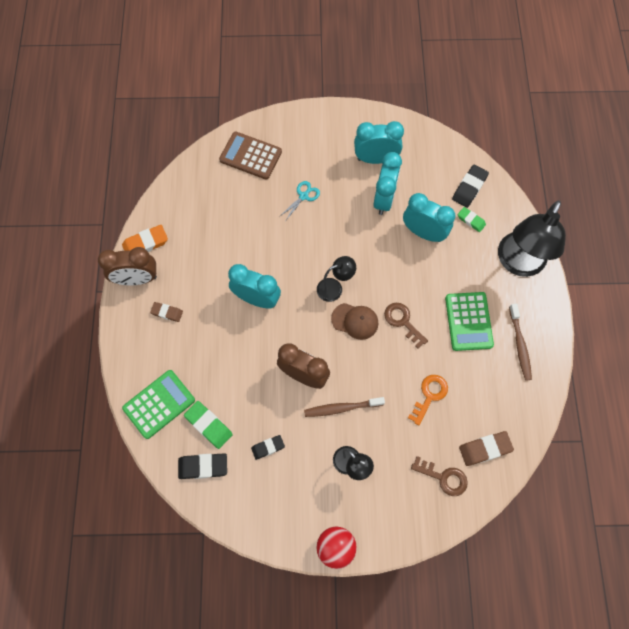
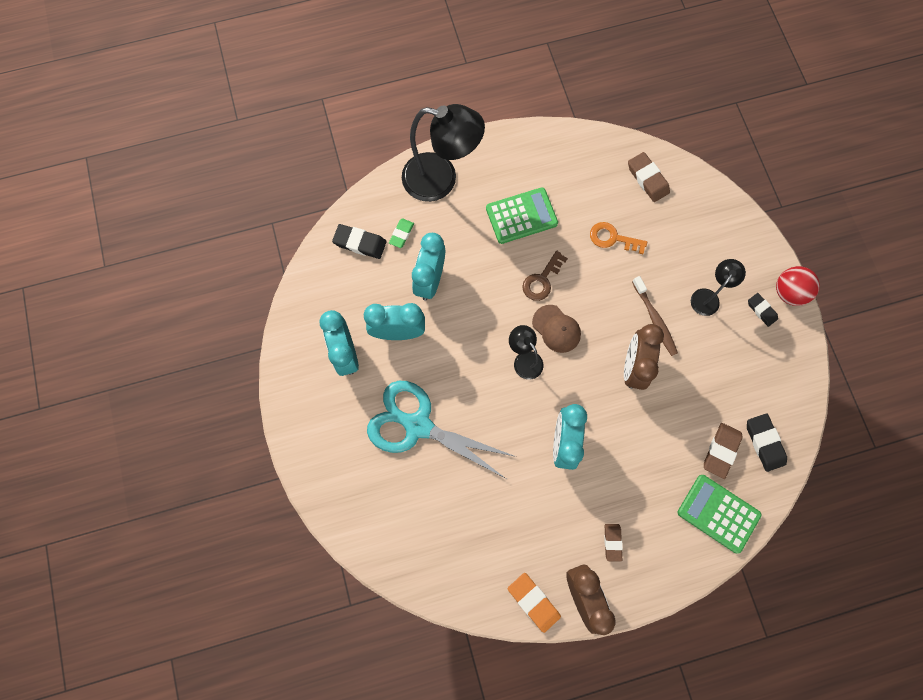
camera: 105 degrees left, 5 degrees up
green eraser [184,401,233,449] -> brown eraser [704,423,743,479]
brown calculator [219,132,282,179] -> none
black eraser [251,435,285,460] -> black eraser moved to [748,293,778,327]
turquoise scissors [279,181,320,220] -> turquoise scissors [367,381,516,479], size x2.43
brown cap [331,303,378,340] -> brown cap turned 135 degrees clockwise [532,305,581,353]
brown key [411,456,468,496] -> none
brown toothbrush [509,303,532,381] -> none

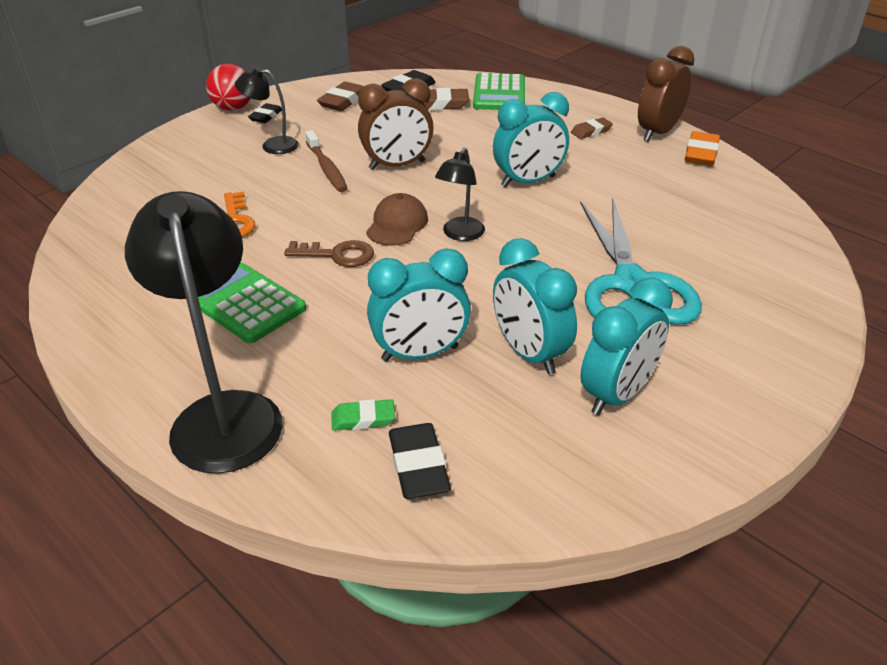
camera: 120 degrees left, 35 degrees down
brown eraser [628,152,670,202] -> brown eraser moved to [317,82,364,111]
brown toothbrush [632,276,678,356] -> brown toothbrush turned 120 degrees clockwise [305,130,348,192]

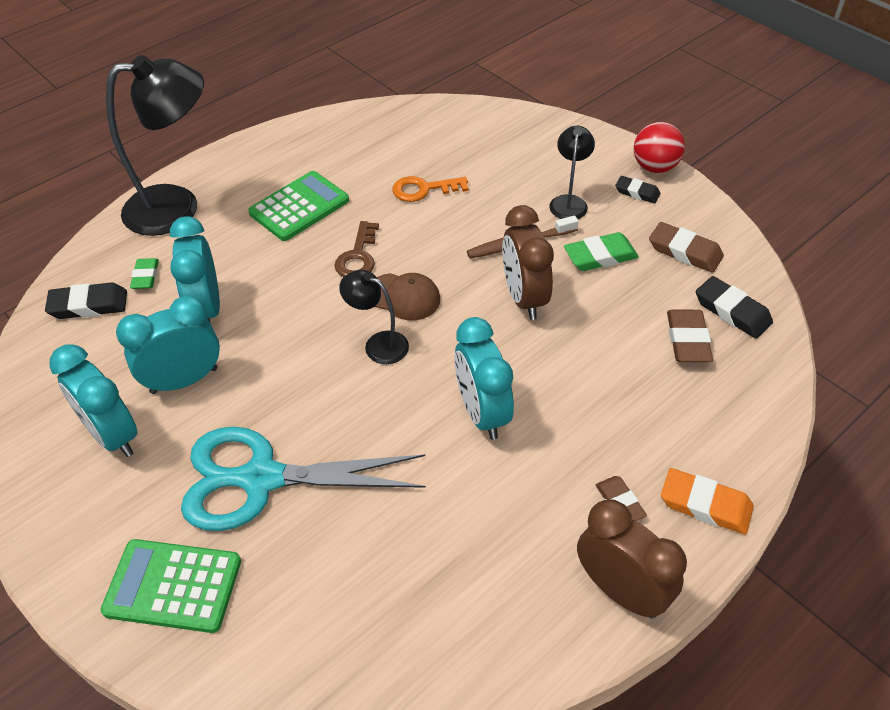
camera: 95 degrees right, 10 degrees up
green calculator [473,73,525,110] -> green calculator moved to [101,539,241,633]
orange eraser [685,131,720,166] -> orange eraser moved to [661,468,754,534]
none -> green eraser [564,232,639,271]

